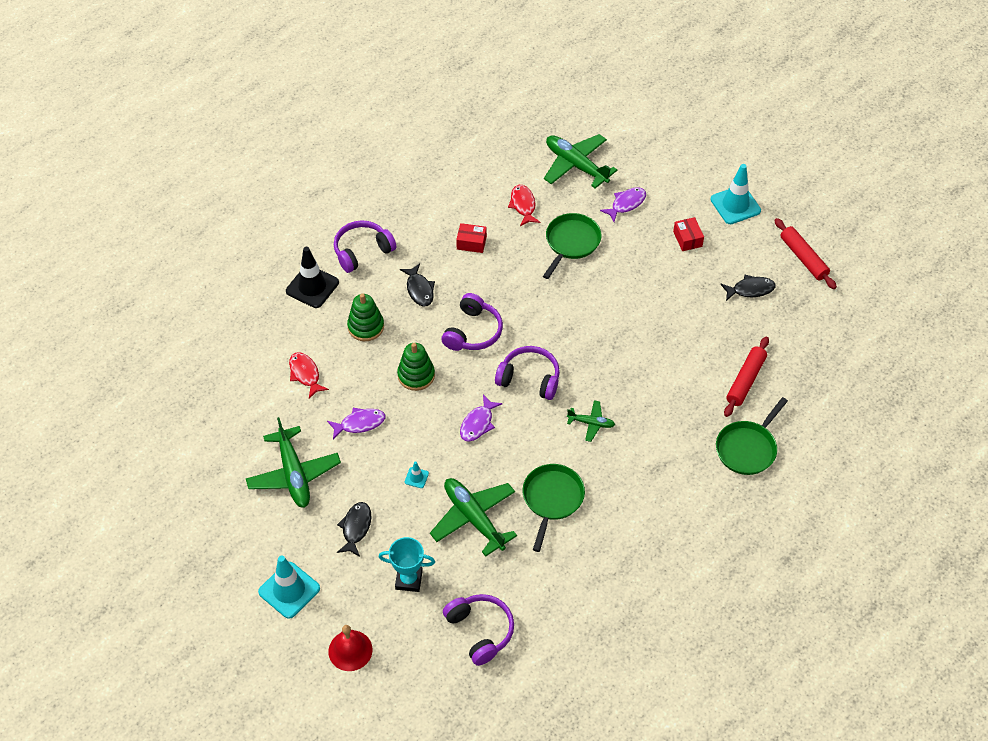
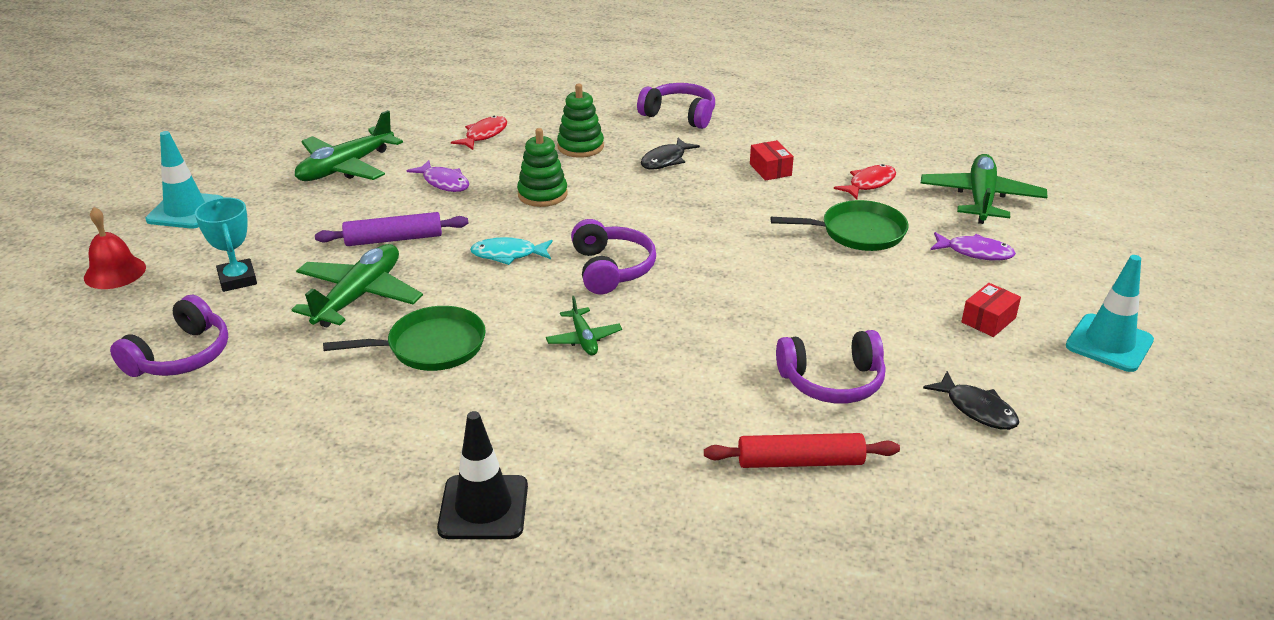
camera: 60 degrees right, 20 degrees down
black traffic cone [286,247,339,308] -> black traffic cone moved to [437,411,528,539]
black fish [337,502,371,557] -> none
turquoise traffic cone [405,461,429,488] -> purple rolling pin [315,212,469,246]
purple headphones [441,293,503,351] -> purple headphones moved to [776,330,885,403]
purple fish [460,395,503,442] -> turquoise fish [470,237,552,265]
green pan [716,397,788,475] -> none
red rolling pin [774,218,837,289] -> none

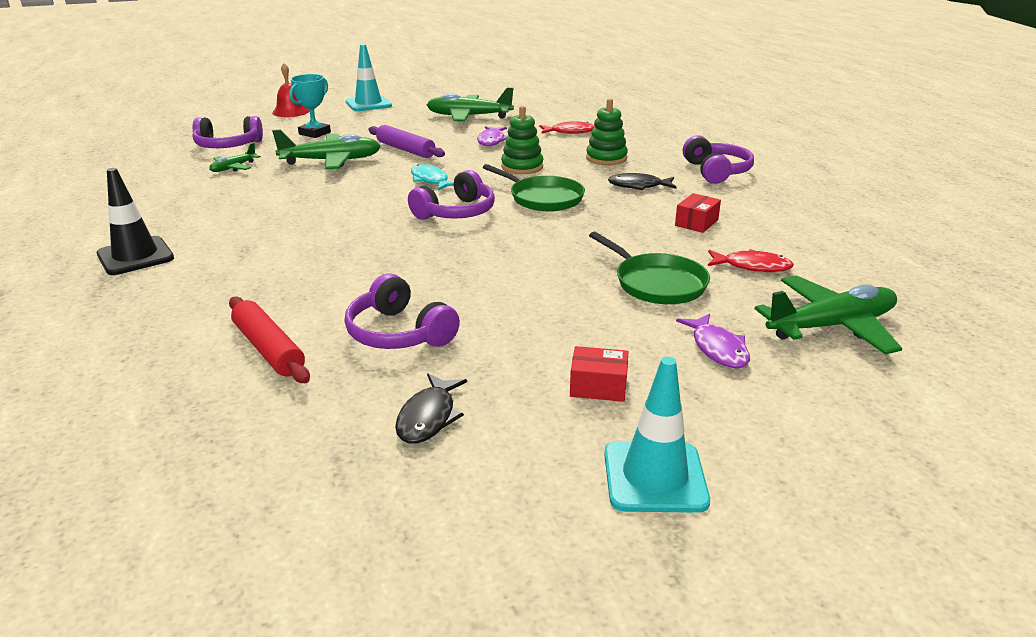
camera: 55 degrees right, 5 degrees down
green pan [323,306,486,371] -> green pan moved to [483,164,585,212]
green plane [546,296,622,355] -> green plane moved to [209,143,261,172]

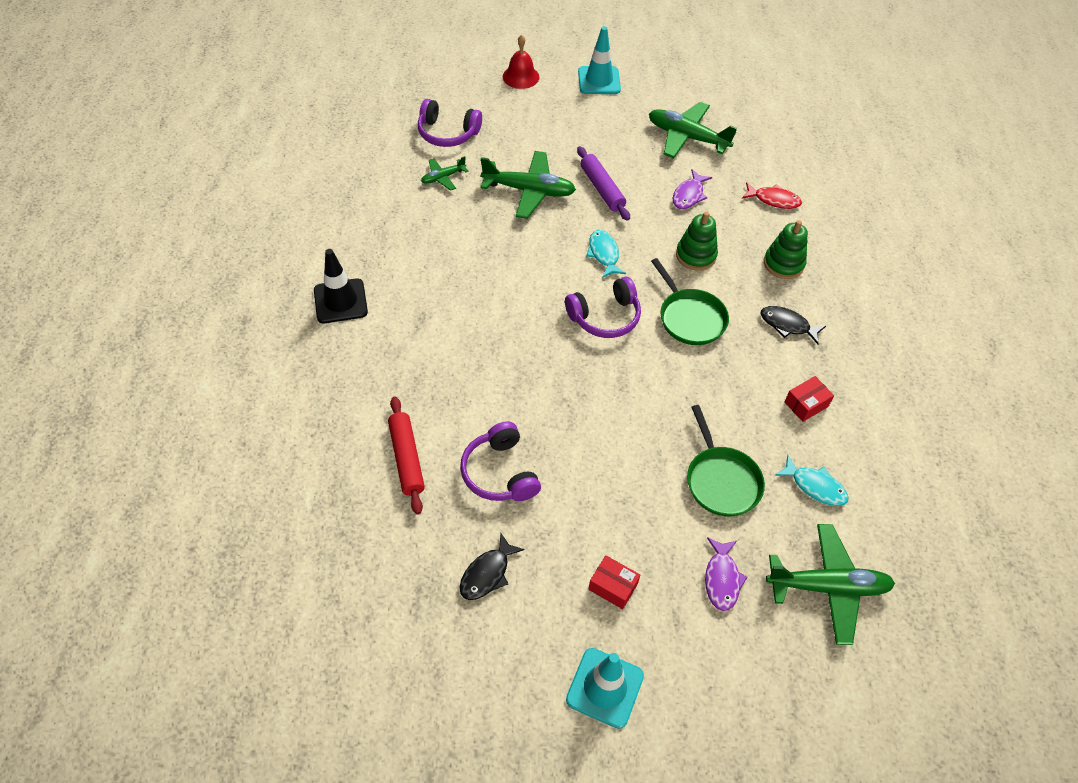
camera: 20 degrees right, 25 degrees up
turquoise trophy [289,74,331,138] -> none
purple headphones [683,135,754,184] -> none
red fish [708,249,794,272] -> turquoise fish [775,455,849,506]

